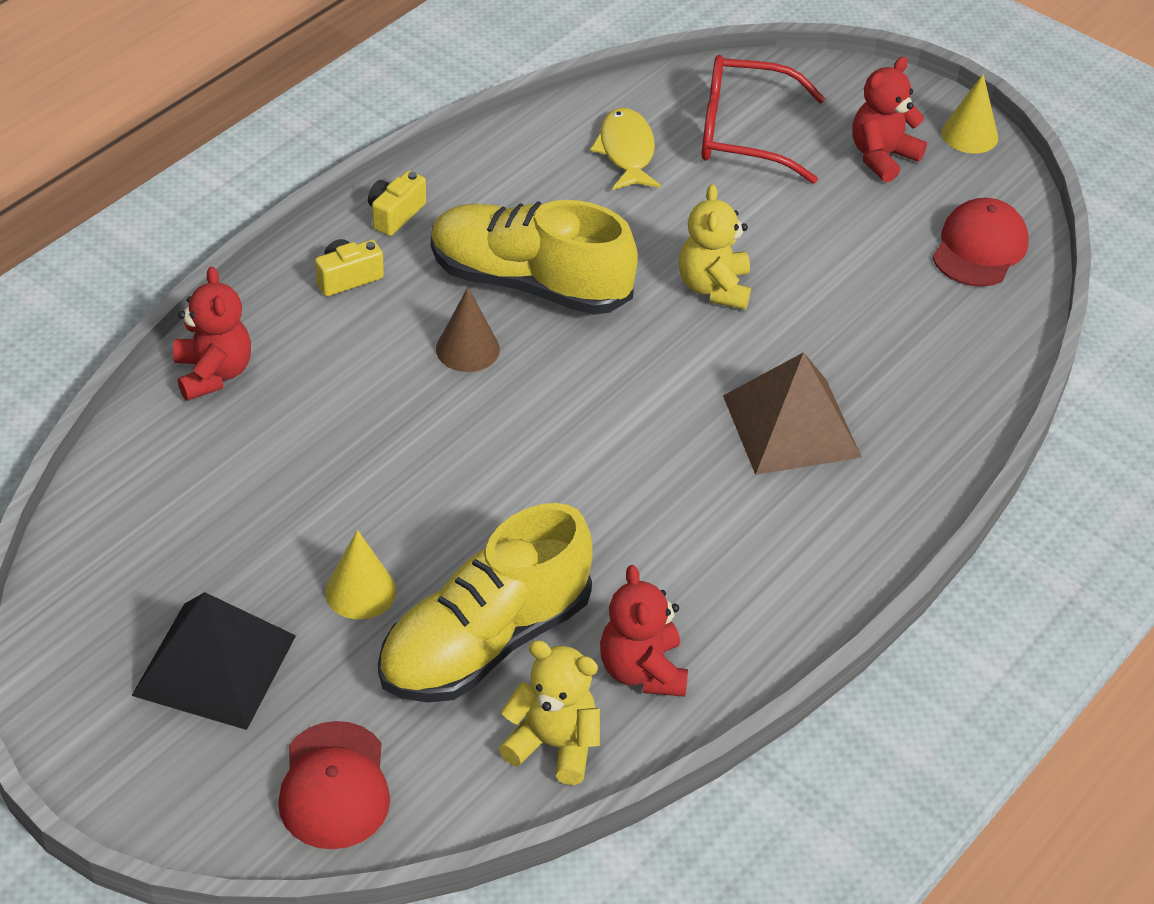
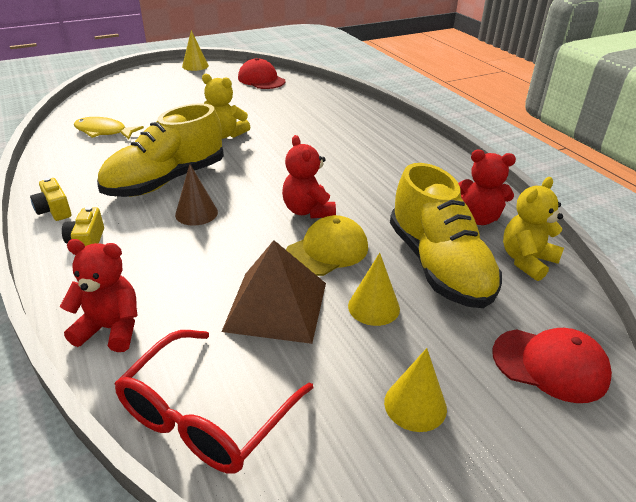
camera: 65 degrees left, 10 degrees down
black pyramid [131,592,296,730] -> yellow cone [384,348,447,432]
red glasses [701,55,825,184] -> red glasses moved to [115,330,313,474]
brown pyramid [723,352,862,475] -> brown pyramid moved to [222,240,326,344]
red teddy bear [852,57,927,182] -> red teddy bear moved to [282,135,336,218]
none -> yellow cap [286,215,368,276]

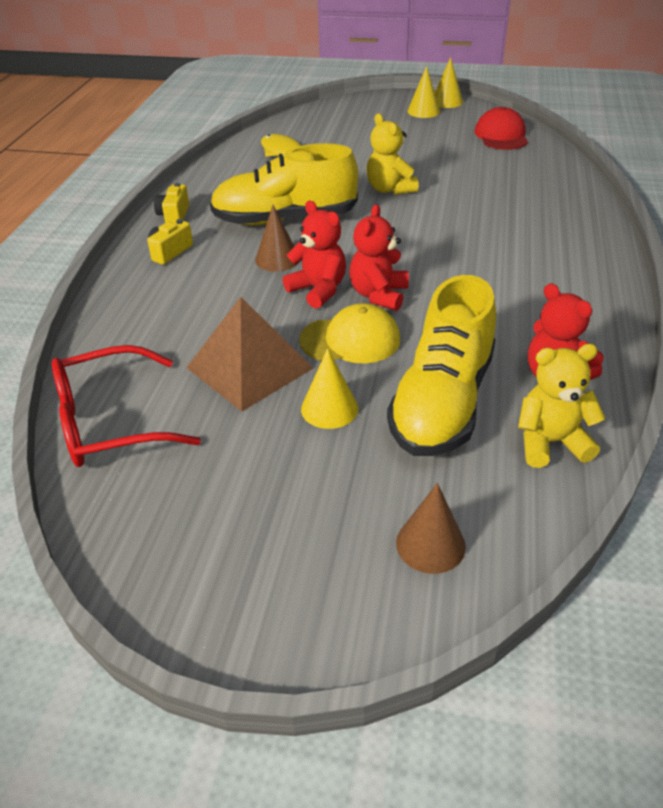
camera: 40 degrees right, 5 degrees up
red teddy bear [60,239,138,352] -> red teddy bear moved to [283,201,346,309]
yellow cone [384,348,447,432] -> yellow cone moved to [407,66,440,118]
red cap [492,328,612,403] -> brown cone [396,483,466,574]

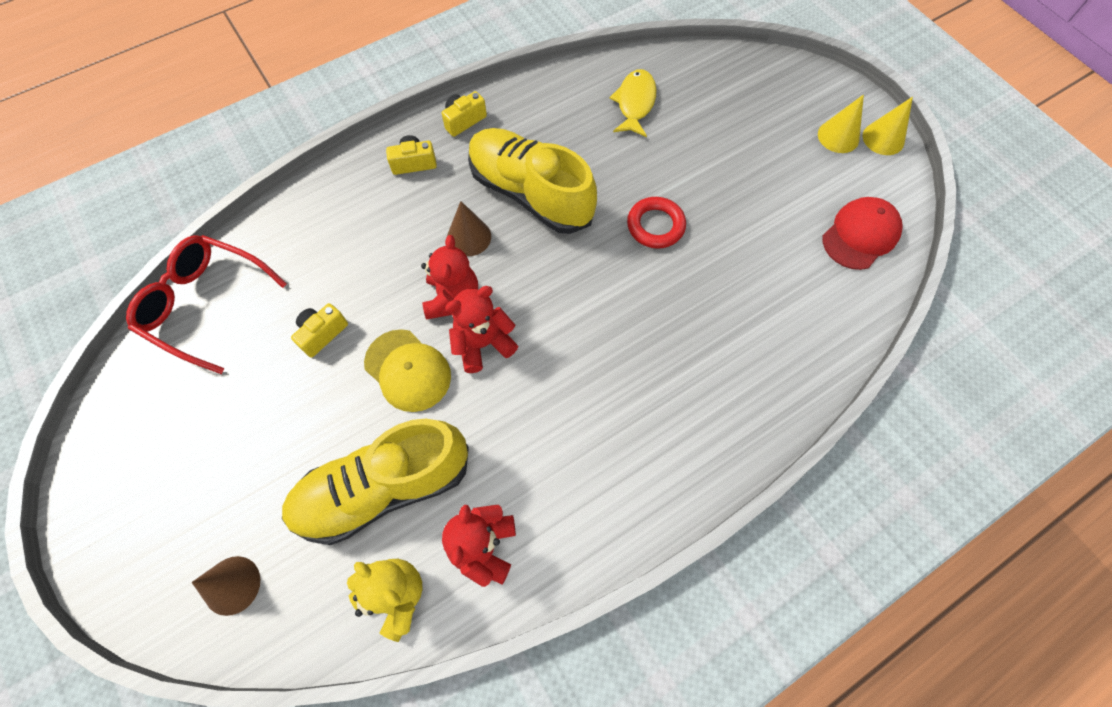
camera: 45 degrees right, 25 degrees up
brown pyramid [186,297,313,412] -> yellow camera [291,303,348,358]
yellow cone [301,348,358,429] -> none
yellow teddy bear [367,114,419,195] -> red ring [627,197,686,249]

